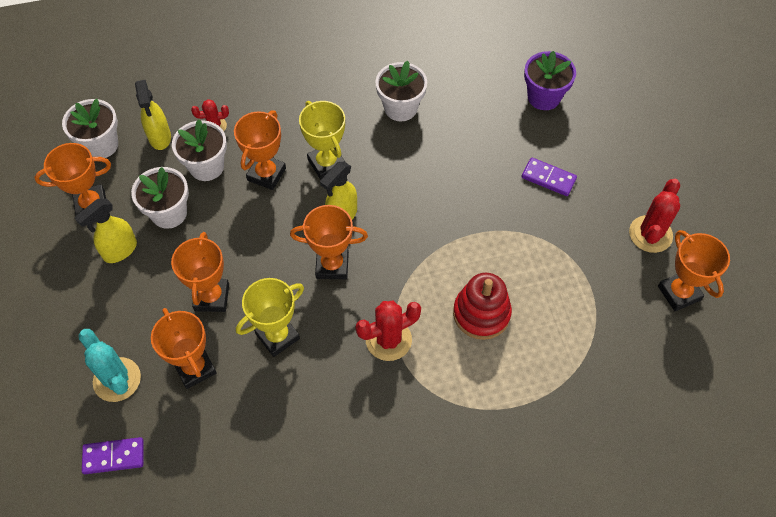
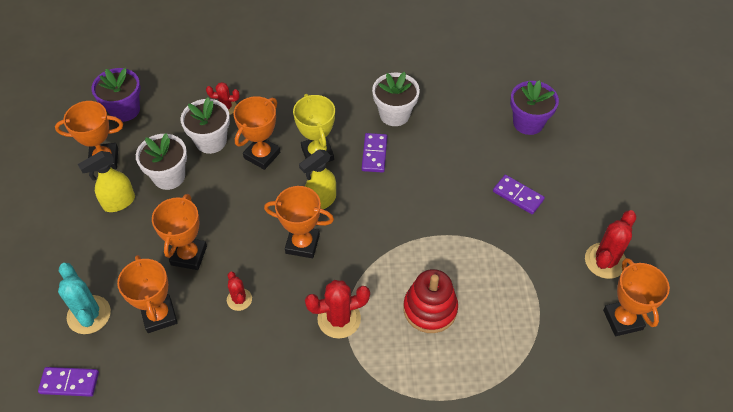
camera: 10 degrees right, 5 degrees down
white flower pot [62,99,118,158] -> purple flower pot [92,68,141,122]
yellow spray bottle [135,80,171,150] -> none
yellow trophy [236,278,304,357] -> red cactus [227,272,252,311]
none -> purple domino [362,133,387,173]

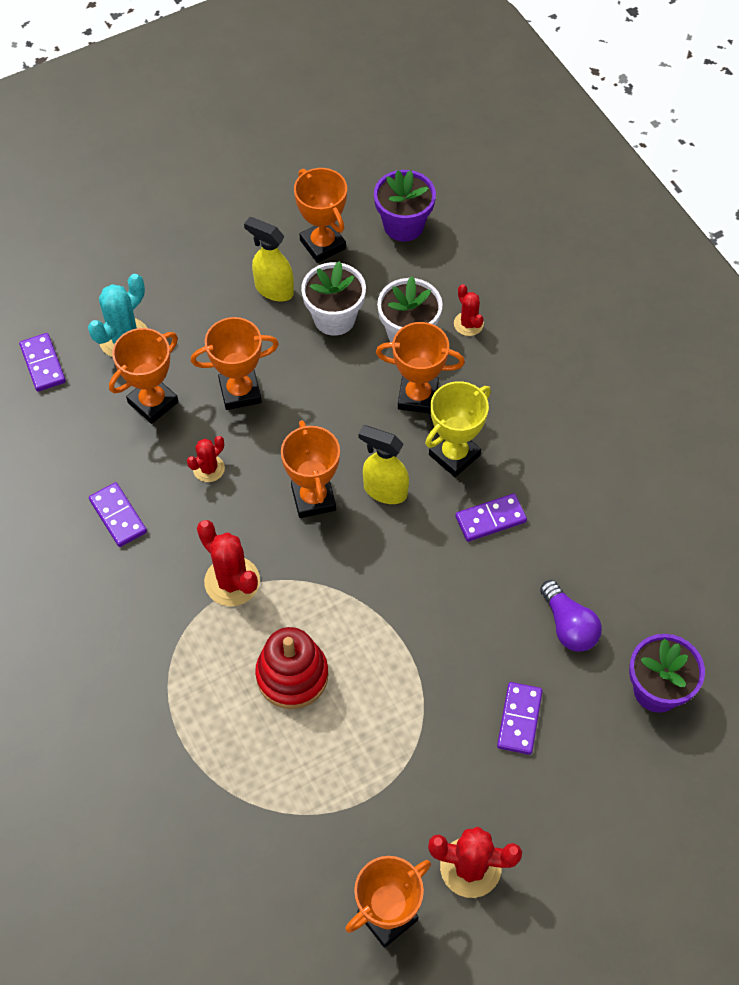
camera: 65 degrees right, 5 degrees up
white flower pot [372,72,420,126] -> none
none -> purple domino [89,482,147,547]
none -> purple light bulb [540,580,602,652]

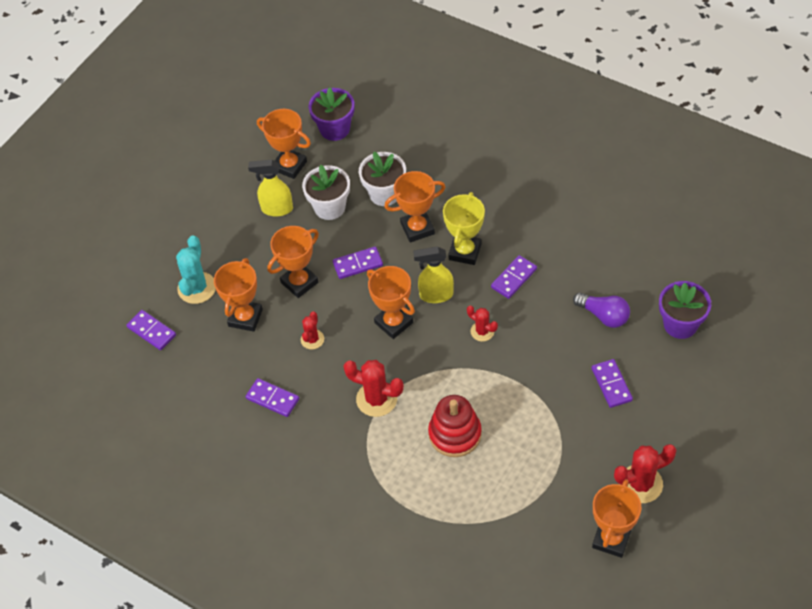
camera: 25 degrees left, 5 degrees down
red cactus [454,284,484,336] -> red cactus moved to [467,306,498,341]
none -> purple domino [333,247,383,279]

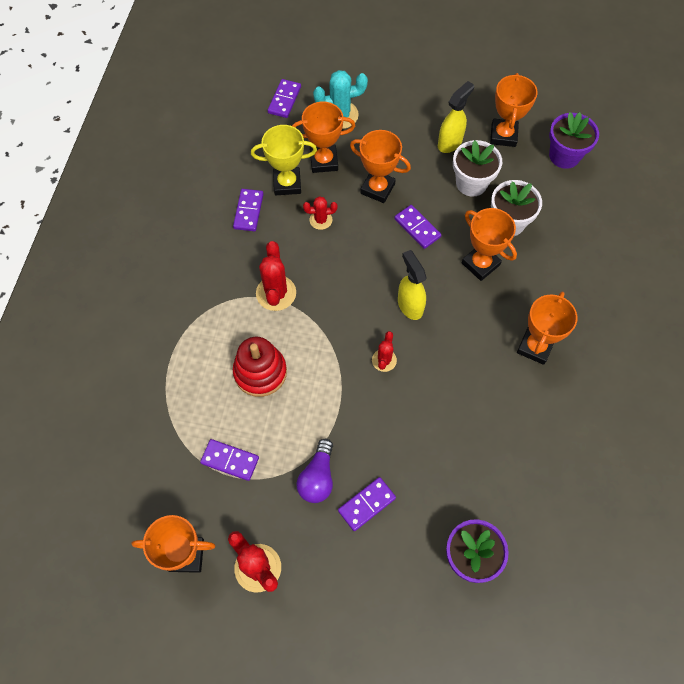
camera: 65 degrees right, 10 degrees up
yellow spray bottle [248,160,293,216] -> yellow spray bottle turned 60 degrees clockwise [438,81,474,153]
orange trophy [367,266,415,339] -> orange trophy moved to [517,291,577,365]
yellow trophy [443,192,485,265] -> yellow trophy moved to [251,125,317,195]
purple domino [491,255,537,299] -> purple domino moved to [200,439,259,481]
purple light bulb [573,292,630,328] -> purple light bulb moved to [296,439,333,503]

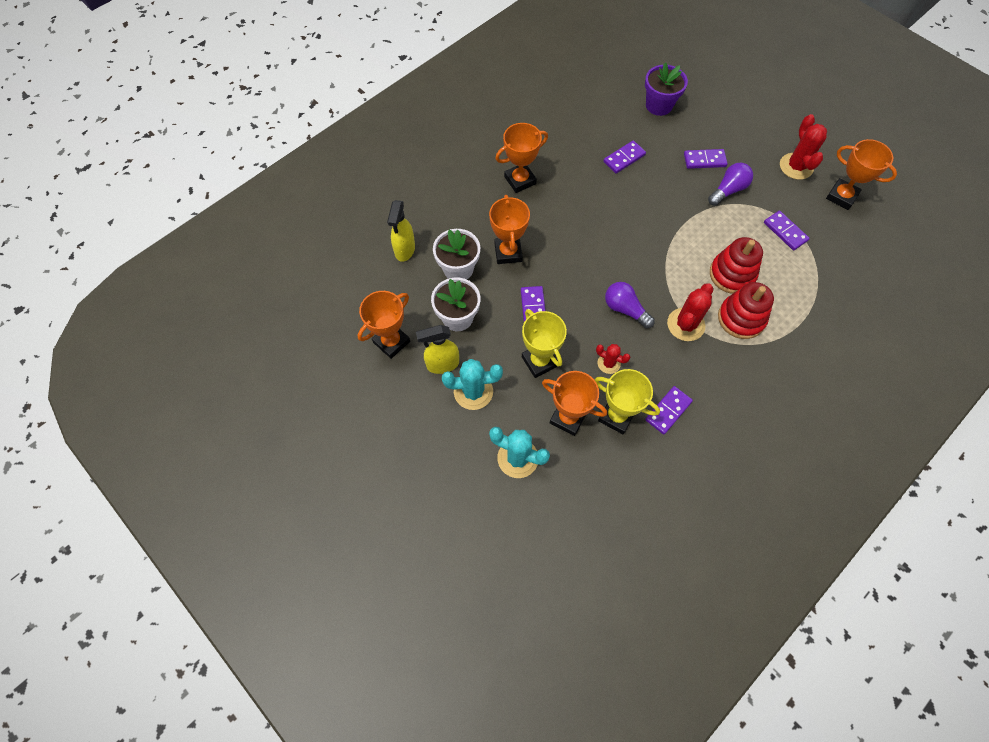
camera: 145 degrees left, 0 degrees up
purple domino [268,79,301,118] -> purple domino moved to [603,141,646,173]
orange trophy [350,130,411,203] -> yellow trophy [522,309,567,378]
red cactus [372,331,397,372] -> none
yellow spray bottle [398,250,427,320] -> yellow spray bottle moved to [387,200,415,262]
purple flower pot [549,112,599,169] -> none
none -> turquoise cactus [442,359,503,410]
none -> purple light bulb [605,282,655,328]
none -> red stacking toy [718,282,774,339]

